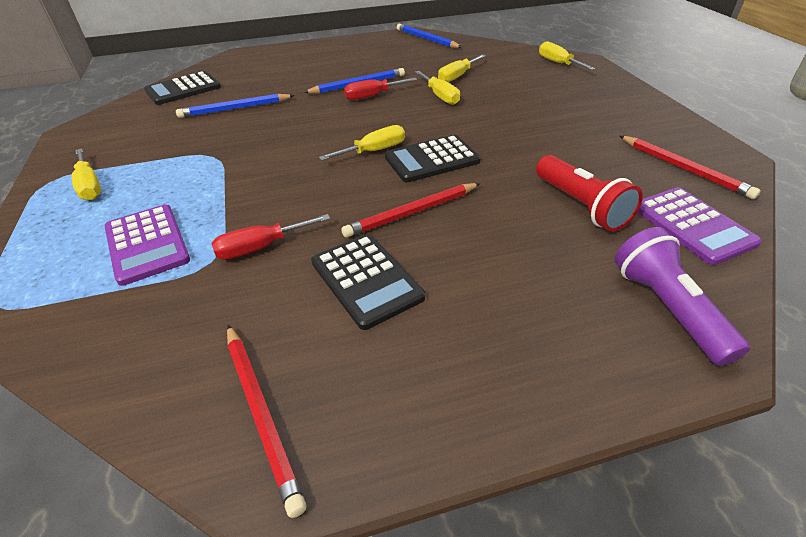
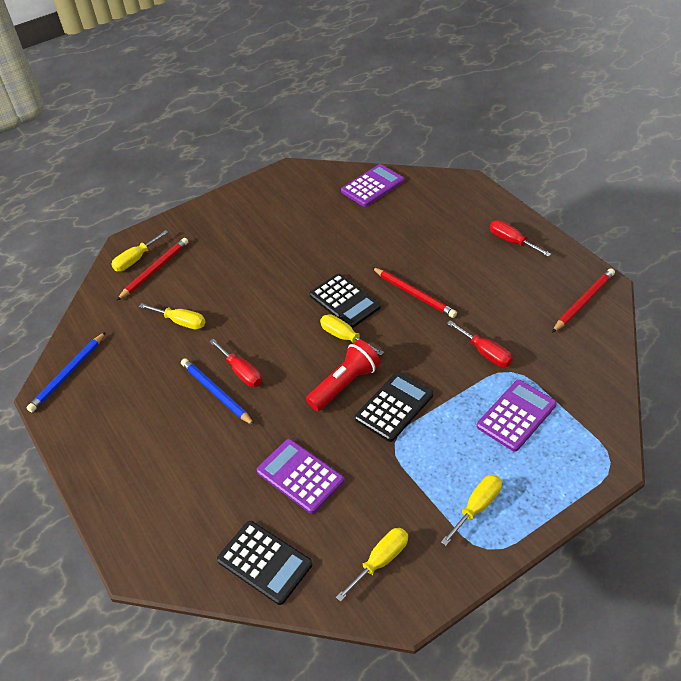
camera: 105 degrees left, 5 degrees up
blue pencil [176,94,294,118] -> purple calculator [257,439,344,514]
black calculator [311,234,425,330] -> black calculator moved to [355,372,433,442]
yellow screwdriver [415,71,460,105] -> yellow screwdriver moved to [336,528,408,602]
red flashlight [536,155,643,231] -> red flashlight moved to [306,340,380,411]
purple flashlight [615,227,750,366] -> none
red pencil [620,136,761,199] -> red pencil moved to [116,238,188,301]
none -> red screwdriver [490,220,551,257]

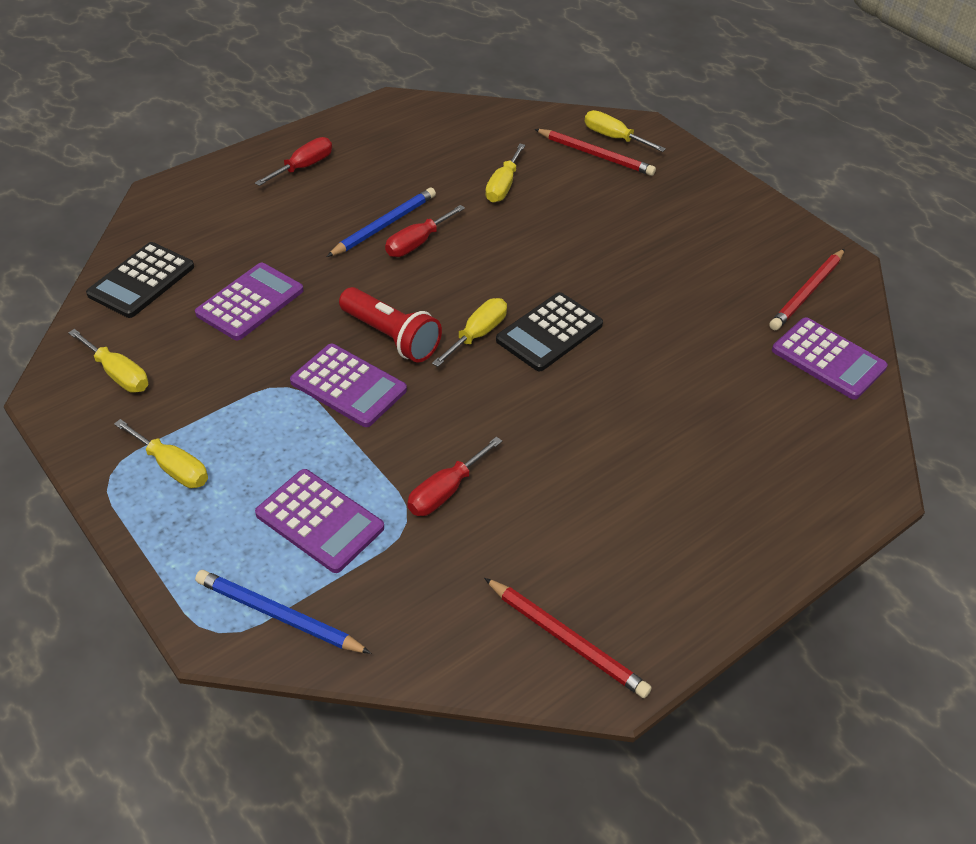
camera: 80 degrees right, 0 degrees up
blue pencil [27,332,106,412] -> blue pencil moved to [195,570,371,654]
black calculator [355,372,433,442] -> purple calculator [290,344,407,427]
red pencil [372,267,457,318] -> red pencil moved to [769,249,845,330]
red screwdriver [490,220,551,257] -> red screwdriver moved to [255,137,332,186]

